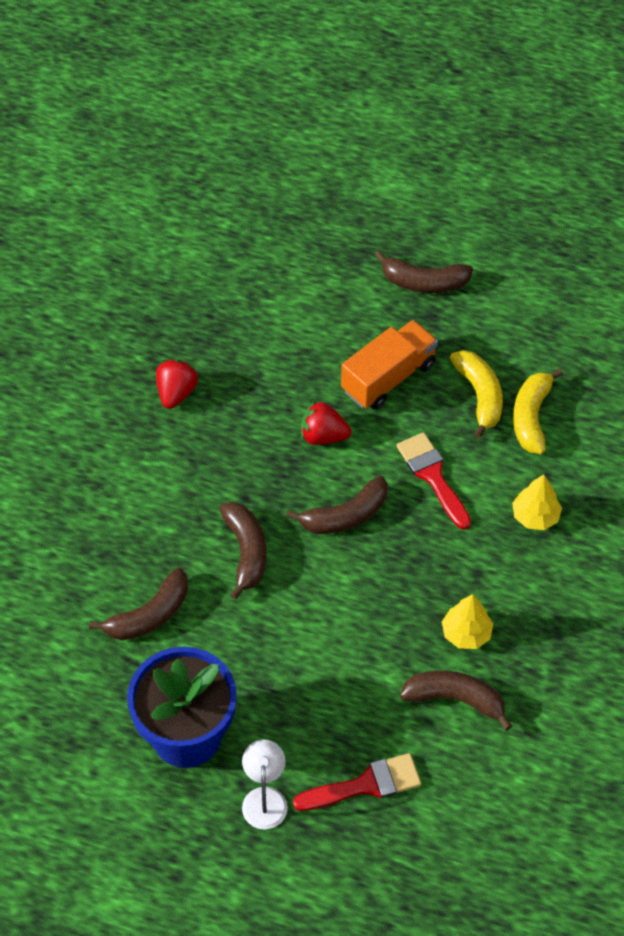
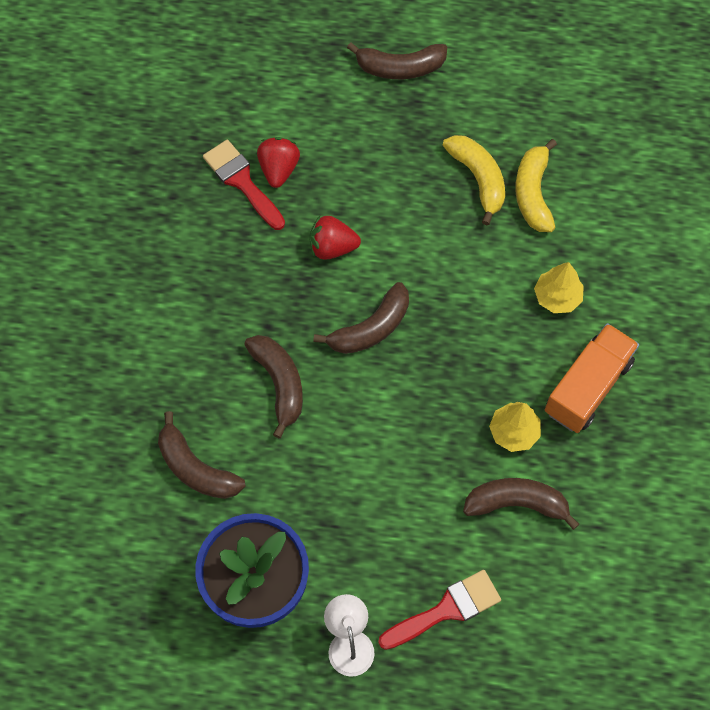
camera: 10 degrees left, 10 degrees up
brown banana [89,568,188,640] -> brown banana turned 90 degrees clockwise [158,411,246,499]
red strawberry [156,359,198,409] -> red strawberry moved to [257,137,300,188]
orange truck [341,320,438,410] -> orange truck moved to [545,323,639,433]
red brush [397,432,471,530] -> red brush moved to [203,140,285,230]

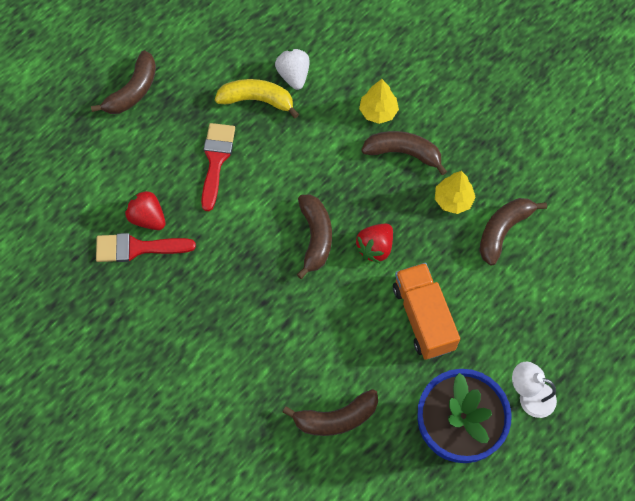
camera: 55 degrees left, 0 degrees up
brown banana [244,335,303,438] -> brown banana moved to [361,131,447,175]
red strawberry [309,216,361,260] -> red strawberry moved to [355,224,393,264]
red brush [378,570,501,650] -> red brush moved to [201,123,235,211]
yellow banana [516,139,557,232] -> white strawberry [275,49,310,90]
orange truck [545,323,639,433] -> orange truck moved to [393,263,460,360]

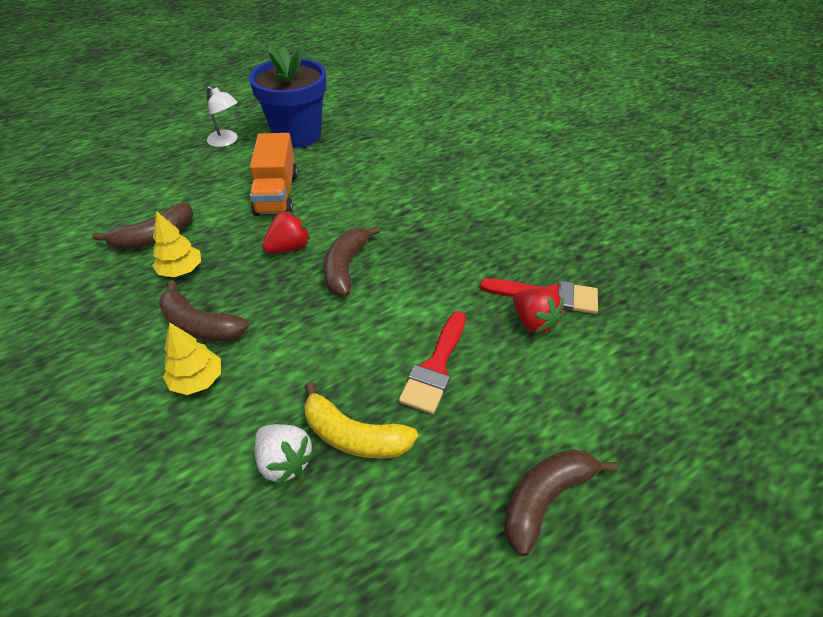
camera: 165 degrees left, 20 degrees down
white strawberry [275,49,310,90] -> white strawberry turned 45 degrees counterclockwise [255,424,315,485]
brown banana [282,389,378,436] -> none

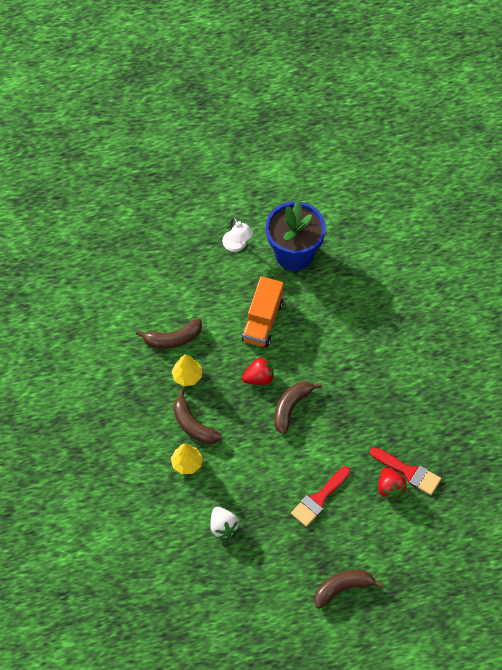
camera: 20 degrees right, 15 degrees up
yellow banana [304,382,418,458] -> none

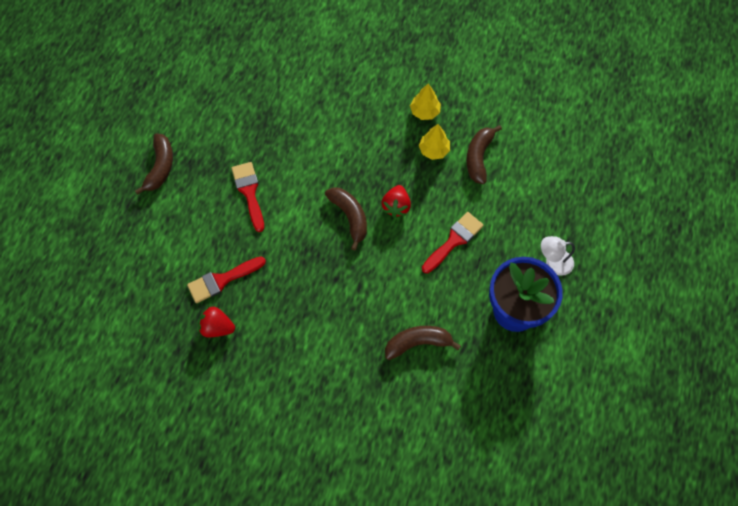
camera: 120 degrees right, 5 degrees up
yellow tree [171,443,203,474] -> yellow tree moved to [410,83,441,120]
brown banana [173,389,222,444] -> brown banana moved to [385,326,461,360]
white strawberry [211,507,239,539] -> none
orange truck [242,276,284,347] -> red brush [422,212,484,273]
red strawberry [378,467,407,500] -> red strawberry moved to [198,306,235,337]

